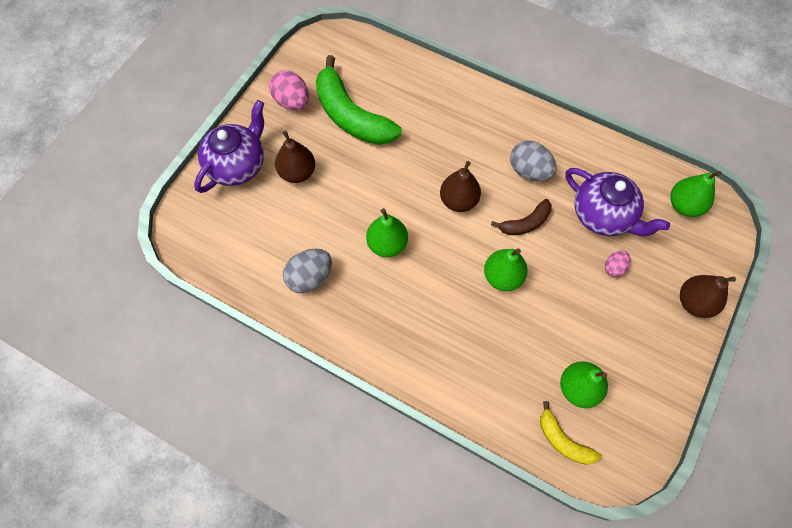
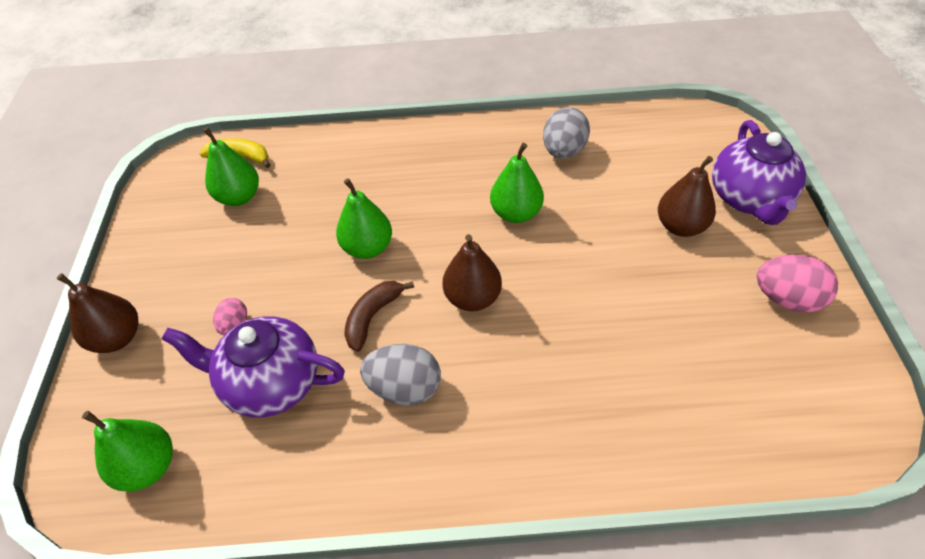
camera: 150 degrees right, 15 degrees down
green banana [316,55,402,145] -> none

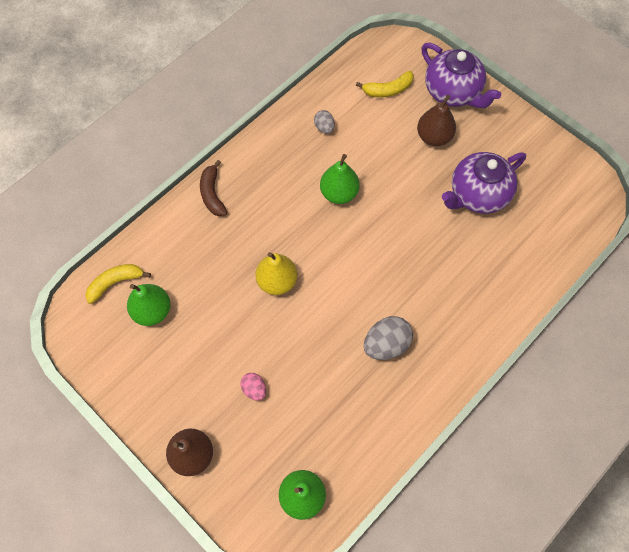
camera: 45 degrees left, 15 degrees up
purple teapot [162,316,345,418] -> purple teapot moved to [442,152,526,214]
green pear [336,178,392,259] -> yellow pear [255,252,297,295]
brown banana [344,281,414,352] -> brown banana moved to [200,160,227,216]
brown pear [443,234,502,311] -> none
grey egg [543,107,590,159] -> grey egg [314,110,335,134], size x0.57
pink egg [757,255,838,312] -> none
none -> yellow banana [356,71,414,97]

